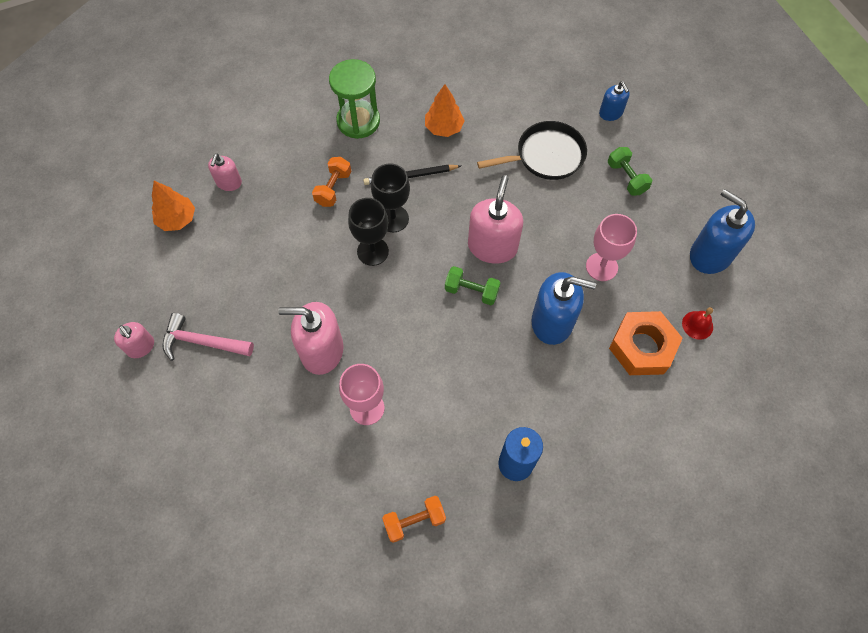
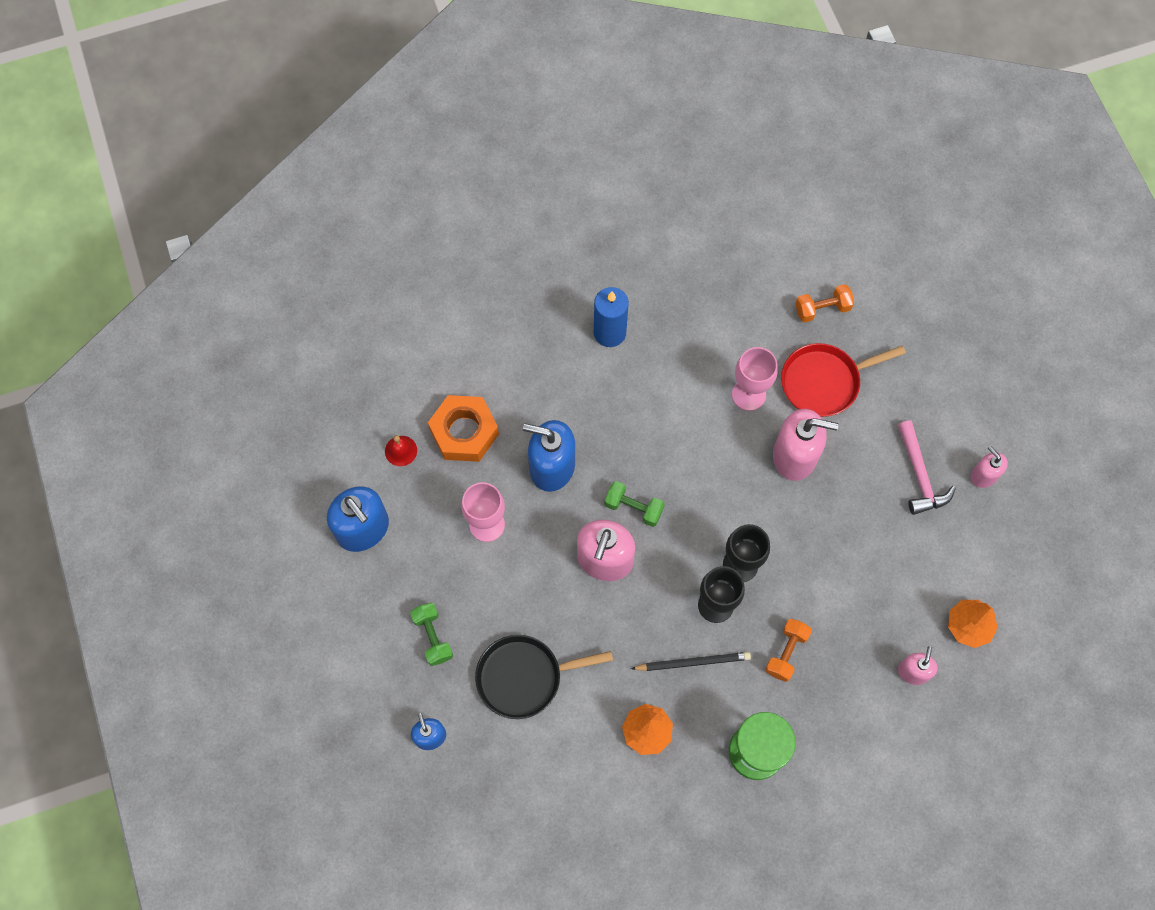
camera: 175 degrees left, 5 degrees up
pink hammer [163,313,254,361] -> pink hammer turned 60 degrees clockwise [898,420,956,515]
orange dumbbell [382,496,446,543] -> orange dumbbell moved to [795,284,854,323]
none -> red pan [781,343,906,417]

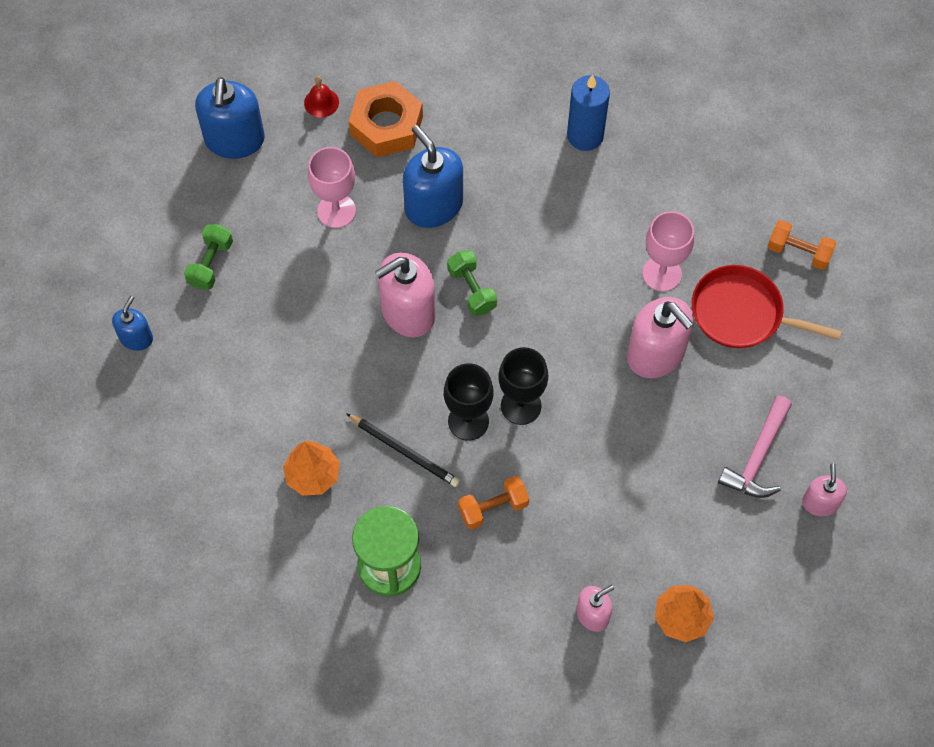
camera: 40 degrees right, 5 degrees down
black pan [475,635,613,719] -> none

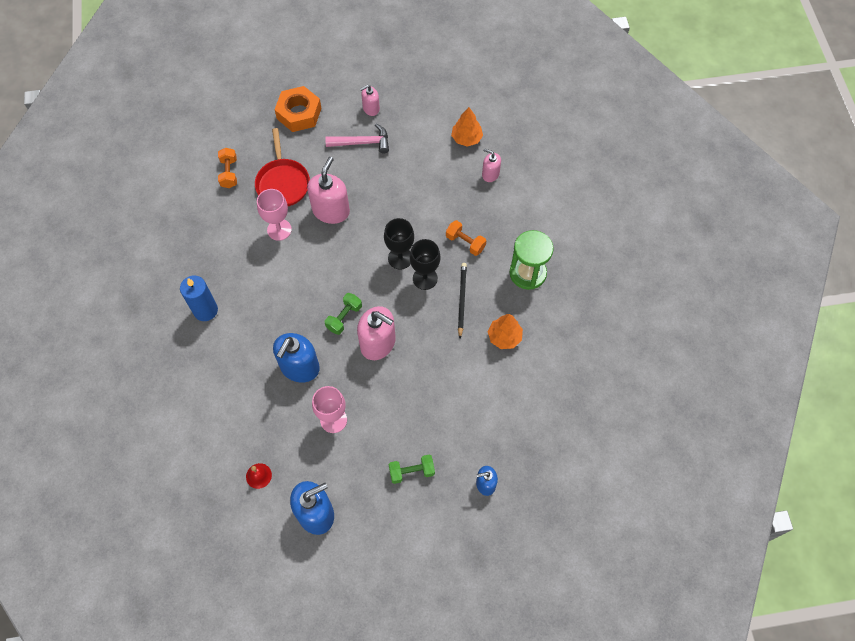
camera: 120 degrees left, 0 degrees up
orange nut [349,81,423,157] -> orange nut moved to [274,86,322,132]

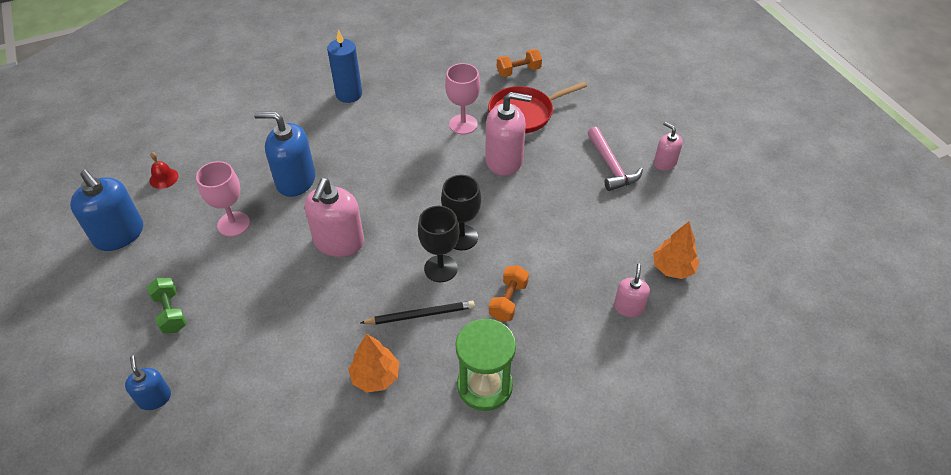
camera: 75 degrees right, 15 degrees down
orange nut [274,86,322,132] -> none
green dumbbell [325,293,362,335] -> none

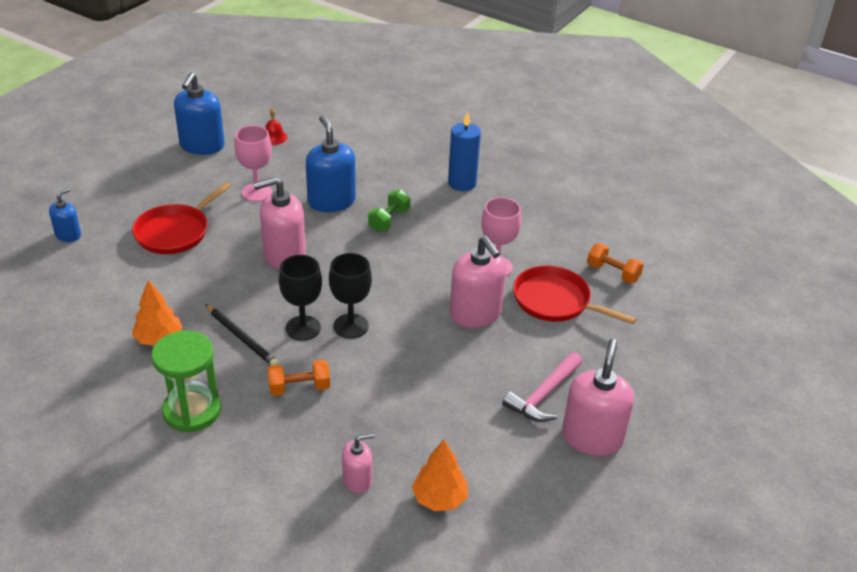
camera: 55 degrees right, 10 degrees down
green dumbbell [147,278,187,334] -> green dumbbell moved to [368,189,410,232]
pink soap dispenser [654,122,683,171] -> pink soap dispenser [562,339,634,456], size x1.81
none -> red pan [132,182,231,254]

